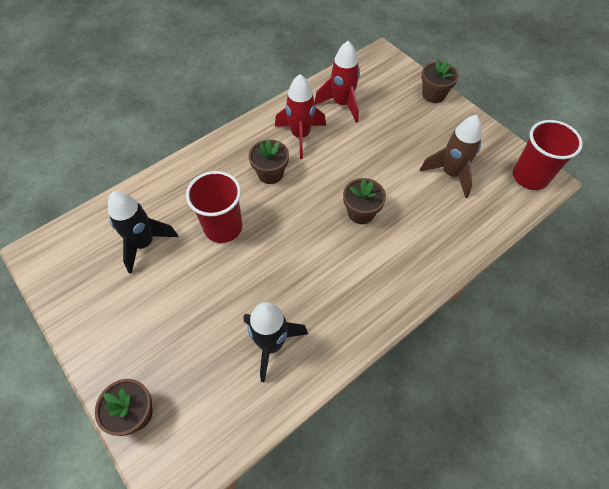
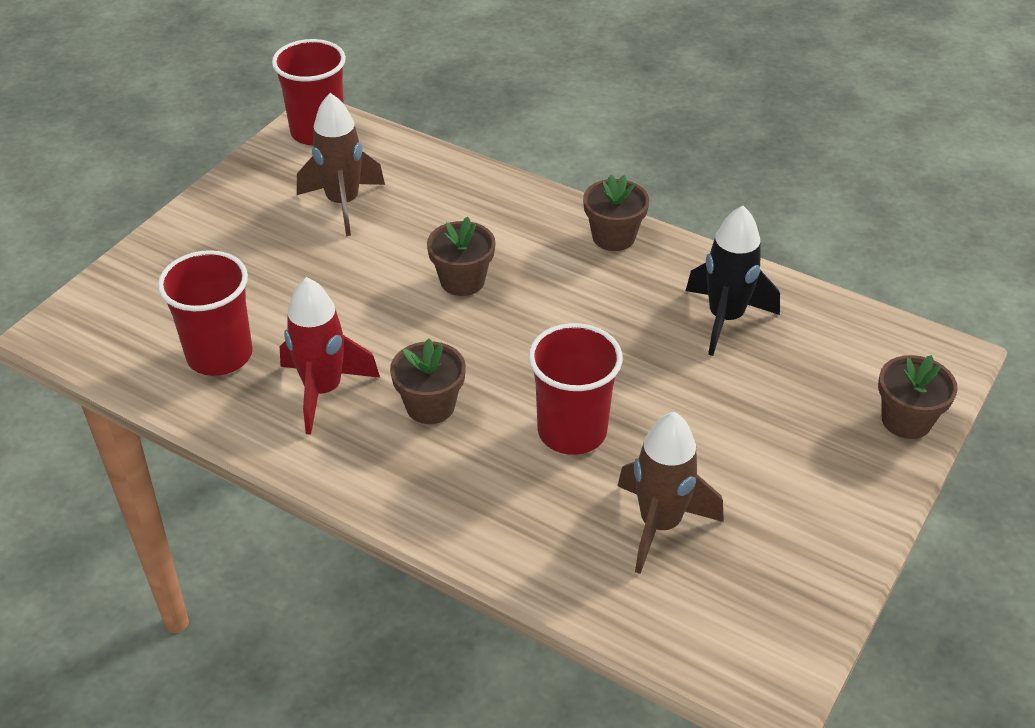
camera: 110 degrees left, 15 degrees down
black rocket [108,191,178,274] -> brown rocket [618,412,724,574]
red rocket [314,41,360,123] -> red cup [158,250,252,376]
brown flower pot [421,60,459,103] -> brown flower pot moved to [583,175,649,251]

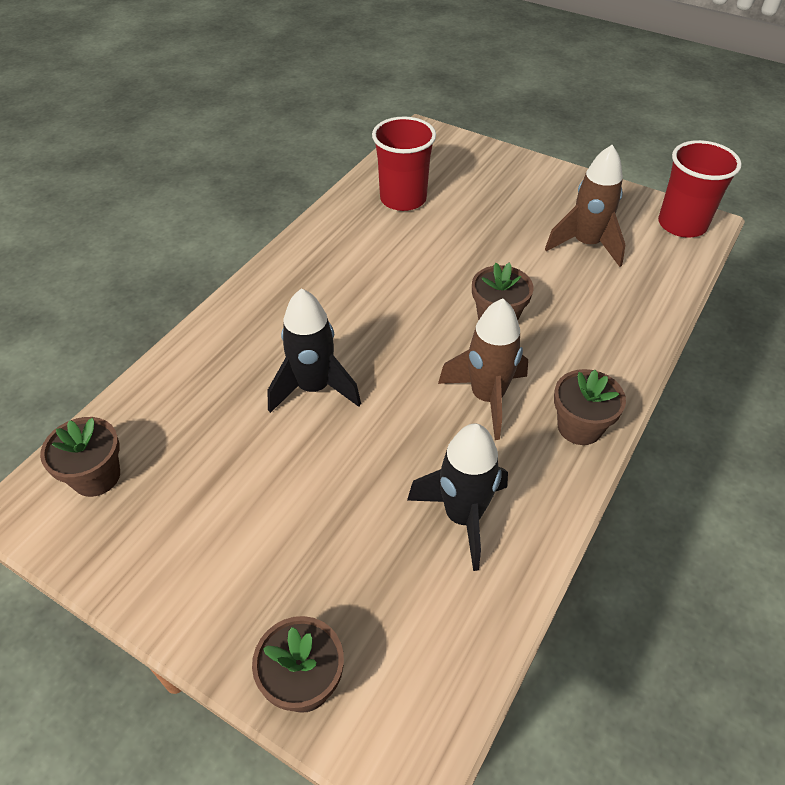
camera: 90 degrees right, 5 degrees up
red rocket [280,277,380,435] -> none
brown flower pot [390,339,466,424] -> brown flower pot moved to [40,417,120,497]
red cup [529,323,623,455] -> black rocket [267,288,361,413]
brown rocket [618,412,724,574] -> brown rocket moved to [438,299,528,440]

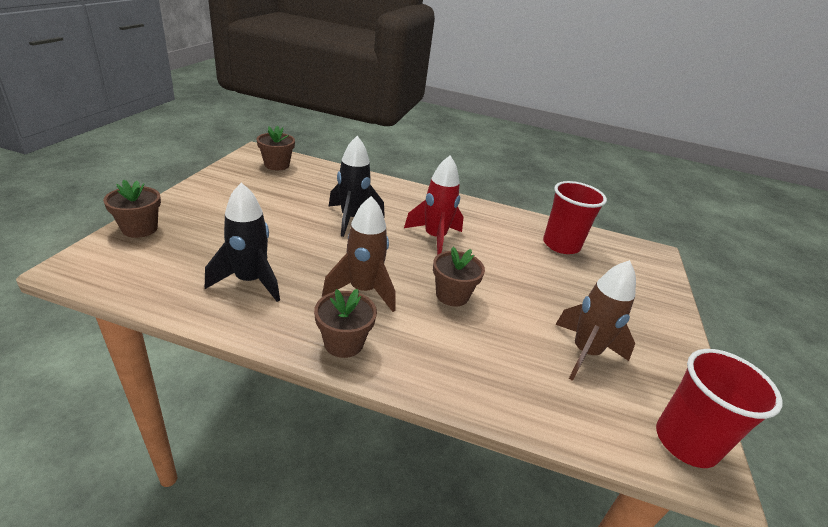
camera: 70 degrees right, 15 degrees down
none -> red rocket [404,156,464,255]

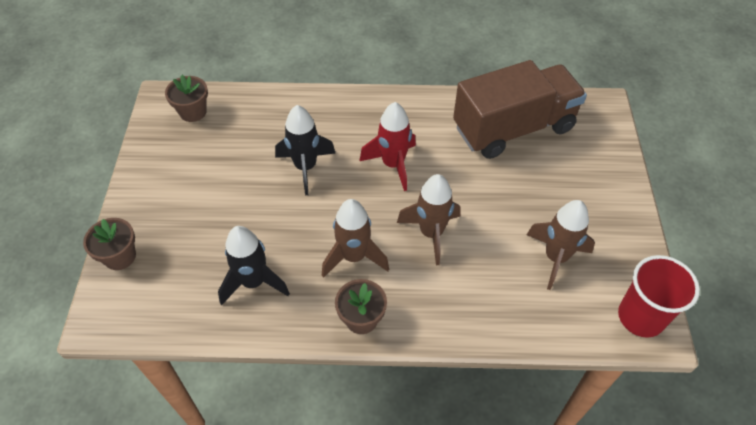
camera: 10 degrees left, 20 degrees up
brown flower pot [433,247,485,307] -> brown rocket [397,174,460,265]
red cup [543,181,607,254] -> brown truck [453,60,587,159]

